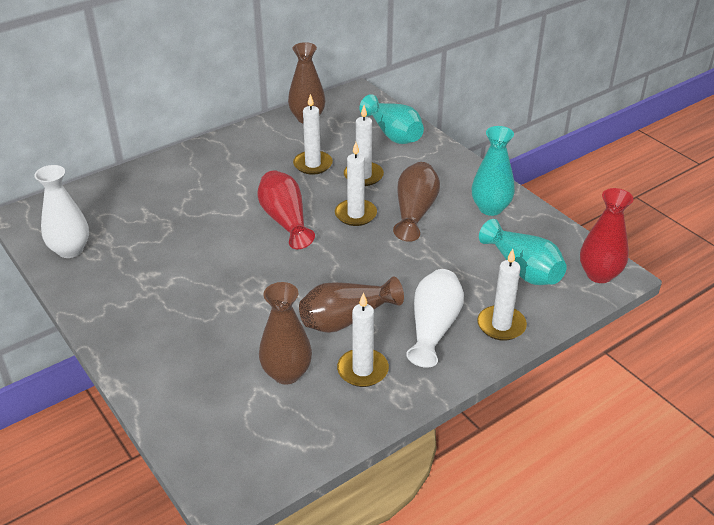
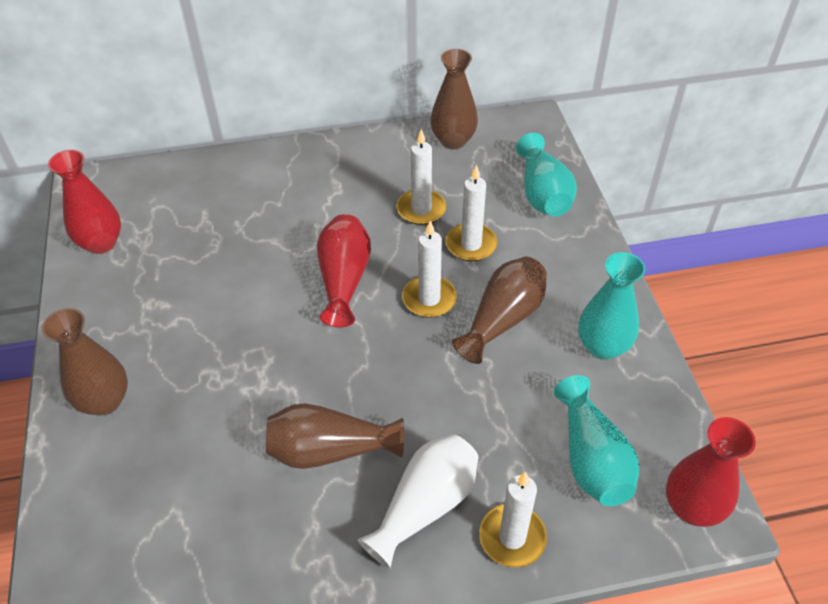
camera: 25 degrees right, 10 degrees up
white vase [34,165,89,258] -> red vase [48,150,121,254]
brown vase [259,282,312,385] -> brown vase moved to [42,308,128,416]
white candle [337,292,389,387] -> none

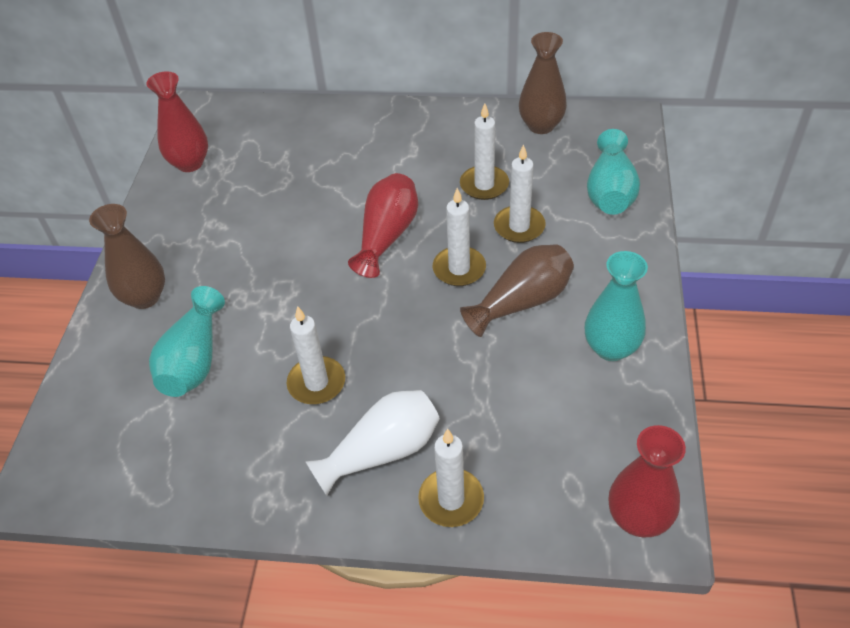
camera: 20 degrees right, 0 degrees up
brown vase [266,403,404,469] -> white candle [287,306,345,404]
turquoise vase [554,375,639,506] -> turquoise vase moved to [149,286,225,397]

